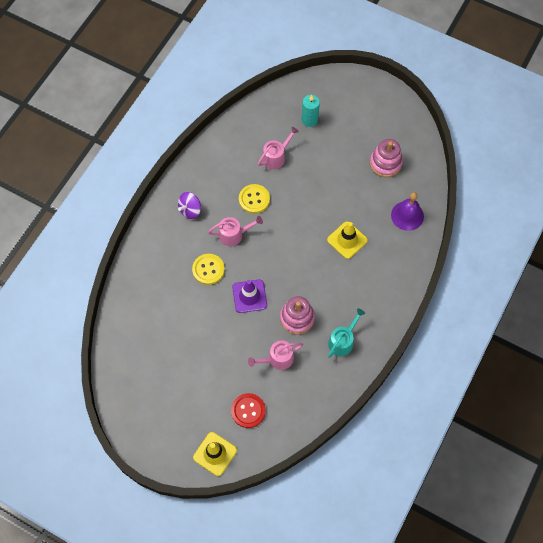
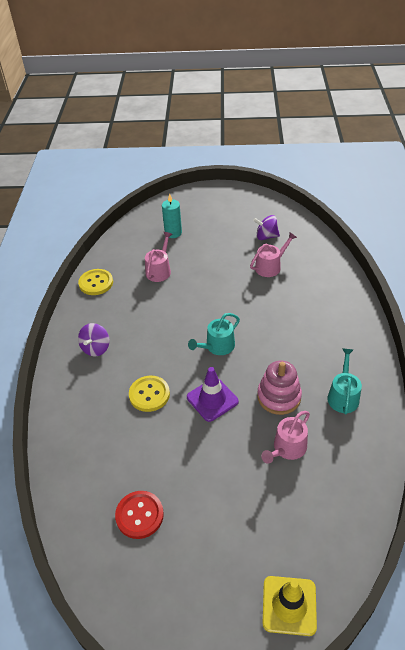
camera: 25 degrees left, 20 degrees down
pink watering can [208,216,263,246] -> pink watering can moved to [250,232,297,277]
red button [231,393,266,428] -> red button moved to [115,491,164,539]
yellow button [239,184,270,214] -> yellow button moved to [78,269,113,295]
yellow traffic cone [327,221,368,259] -> none
pink stacking toy [370,139,403,177] -> purple spinning top [253,215,280,240]
purple bell [391,192,424,231] -> none
none -> turquoise watering can [188,313,240,355]

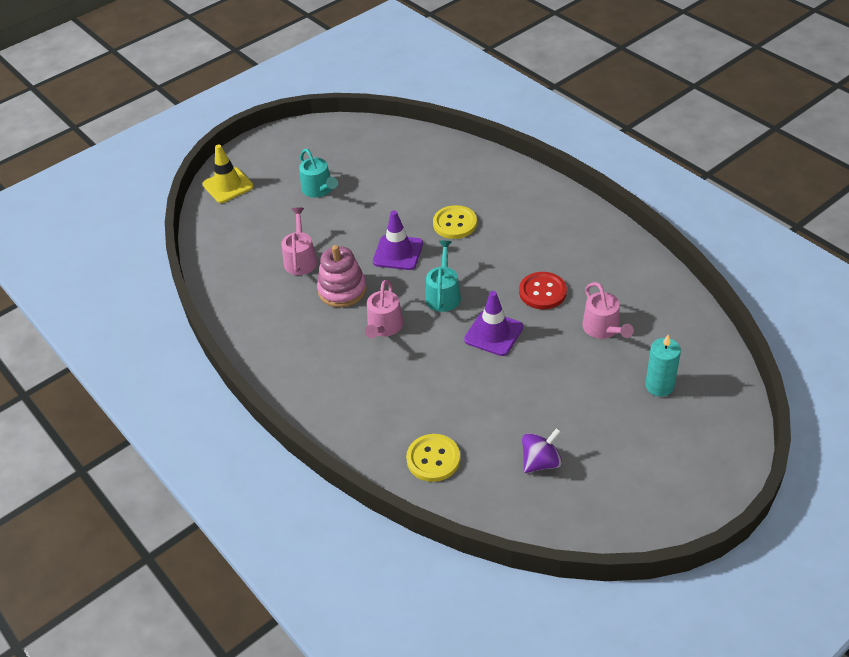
camera: 140 degrees right, 0 degrees up
yellow button [78,269,113,295] -> yellow button moved to [406,434,460,482]
purple spinning top [78,323,109,357] -> none
red button [115,491,164,539] -> red button moved to [519,272,567,309]
pink watering can [250,232,297,277] -> pink watering can moved to [365,280,404,339]
turquoise watering can [327,348,362,414] -> turquoise watering can moved to [299,149,338,198]
none -> purple traffic cone [464,291,523,356]

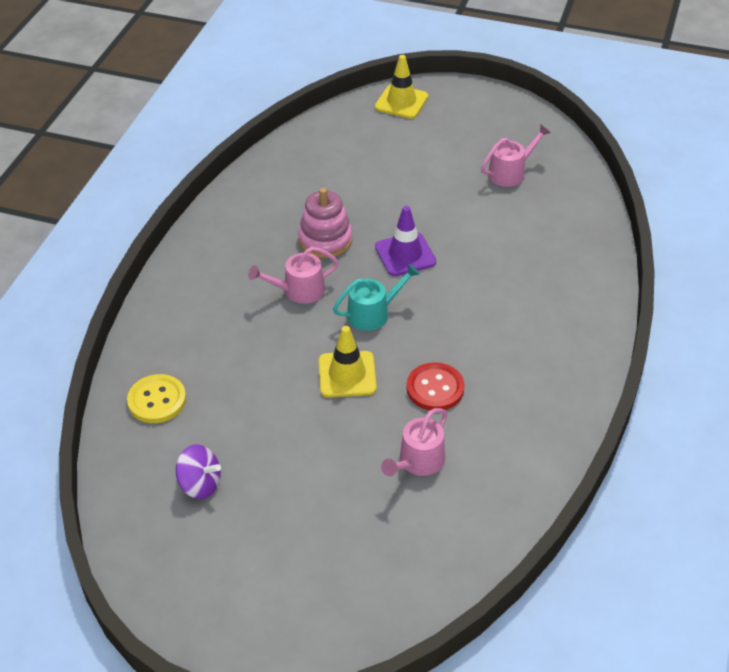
camera: 55 degrees right, 0 degrees up
pink watering can [281,207,318,275] -> pink watering can moved to [481,125,551,187]
turquoise watering can [299,149,338,198] -> none
yellow button [433,205,477,239] -> none
purple traffic cone [464,291,523,356] -> yellow traffic cone [319,326,377,398]
turquoise candle [645,335,681,397] -> none

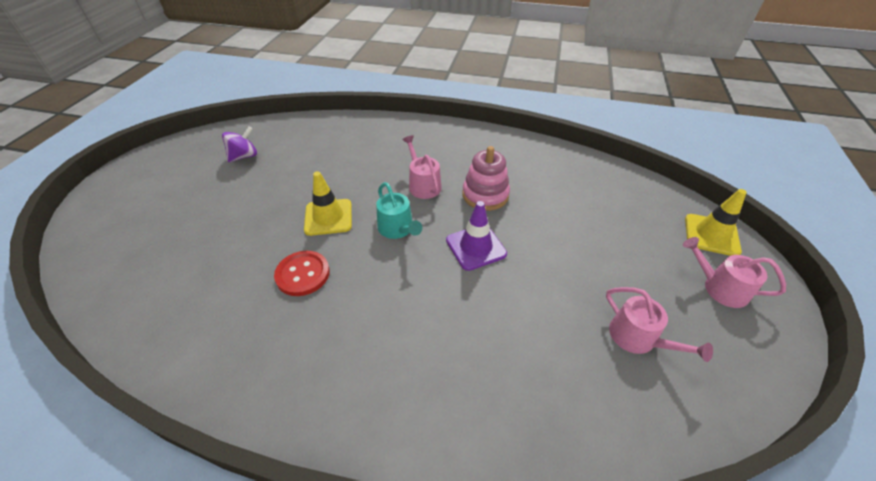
camera: 85 degrees right, 0 degrees up
yellow button [127,374,186,423] -> none
purple spinning top [176,444,221,499] -> purple spinning top turned 150 degrees counterclockwise [222,126,257,162]
pink watering can [381,408,448,476] -> pink watering can moved to [683,237,786,308]

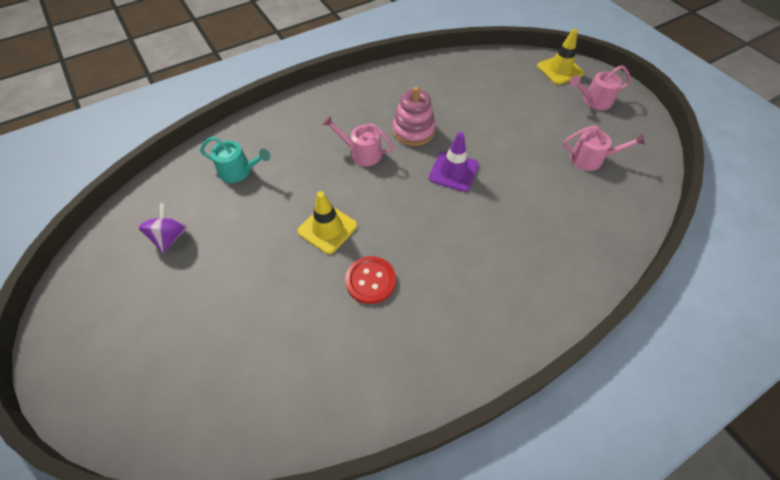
camera: 45 degrees left, 10 degrees up
turquoise watering can [376,182,422,239] -> turquoise watering can moved to [200,137,270,183]

